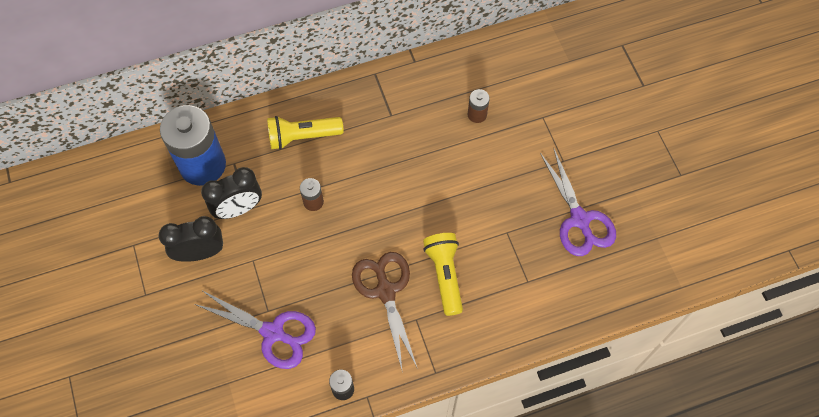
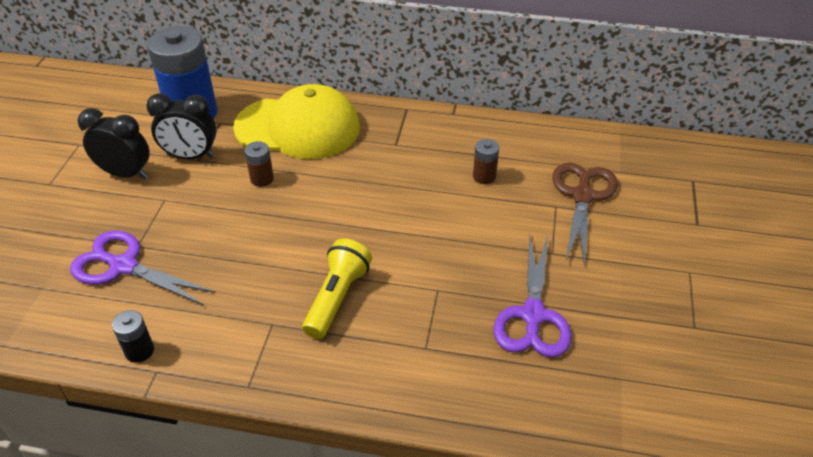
camera: 30 degrees right, 20 degrees down
purple scissors [194,290,316,369] -> purple scissors turned 150 degrees clockwise [70,231,216,305]
yellow flashlight [267,116,344,150] -> yellow cap [233,84,360,159]
brown scissors [352,252,418,373] -> brown scissors moved to [552,162,618,267]

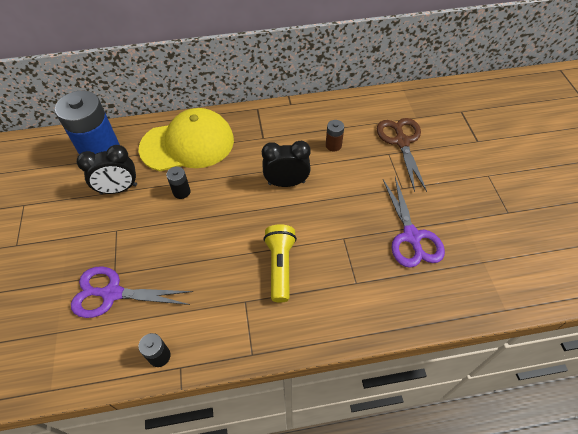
camera: 20 degrees left, 10 degrees up
black clock [78,108,150,179] -> black clock moved to [262,141,311,187]
brown battery [245,141,274,187] -> black battery [166,166,190,199]

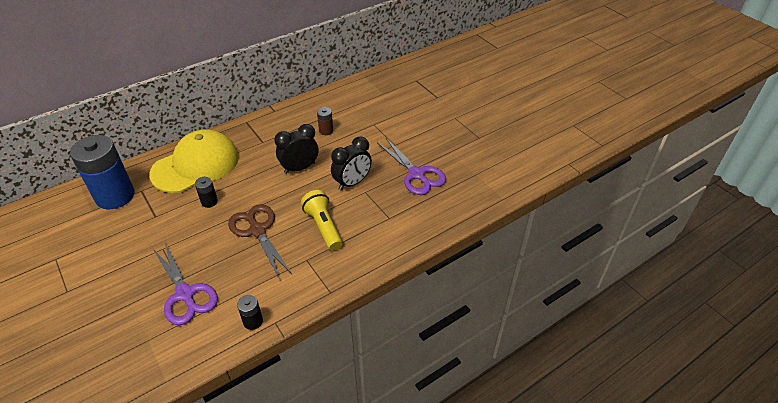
camera: 25 degrees left, 10 degrees down
purple scissors [71,266,193,318] -> purple scissors turned 105 degrees counterclockwise [153,243,218,325]
black clock [77,145,137,194] -> black clock moved to [331,137,372,191]
brown scissors [377,118,427,192] -> brown scissors moved to [228,204,292,279]

